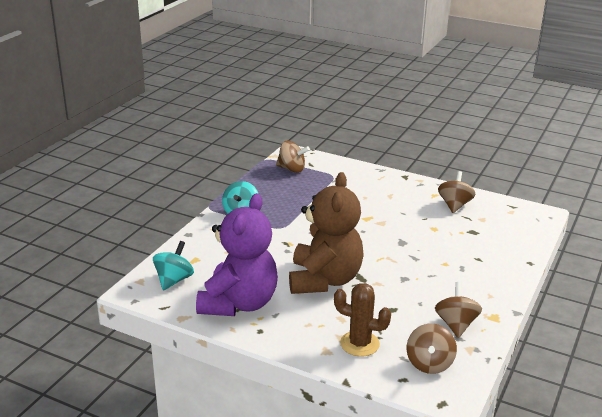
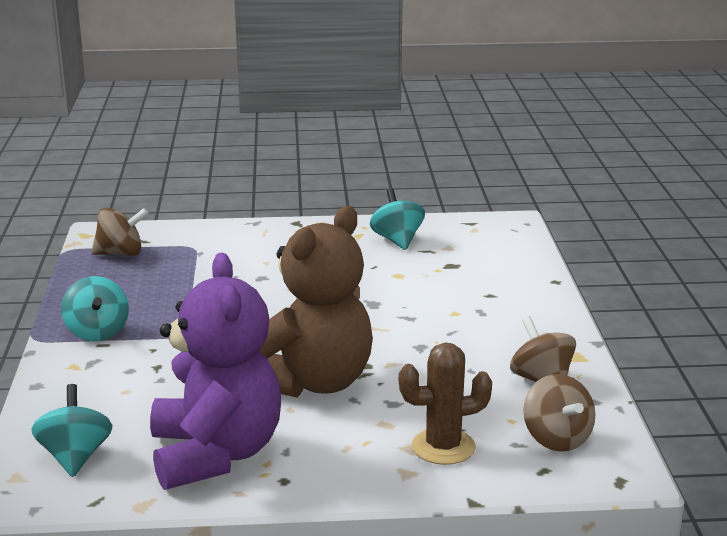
camera: 30 degrees left, 5 degrees down
brown teddy bear [289,172,364,294] -> brown teddy bear turned 60 degrees clockwise [259,206,373,398]
brown spinning top [438,171,475,213] -> turquoise spinning top [370,188,425,250]

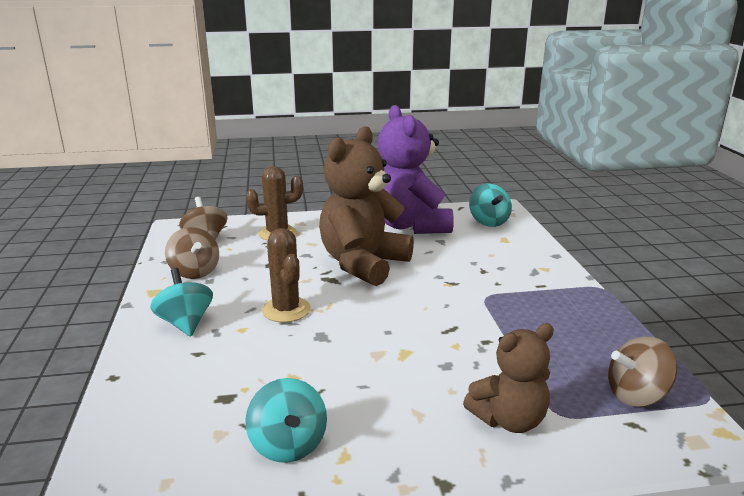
camera: 175 degrees right, 0 degrees up
turquoise spinning top [61,276,129,341] -> turquoise spinning top moved to [150,268,213,336]
none -> brown cactus [262,228,311,322]
none -> brown teddy bear [463,323,554,433]

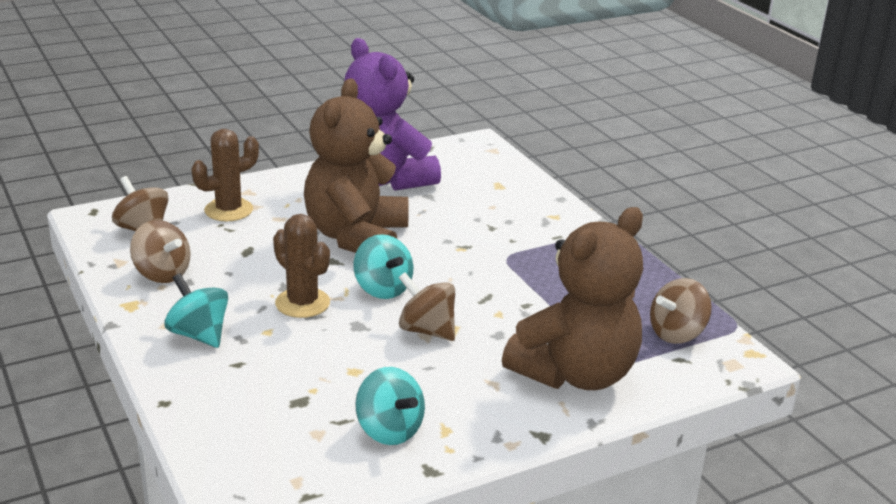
camera: 20 degrees left, 5 degrees up
brown teddy bear [463,323,554,433] -> brown teddy bear [502,207,643,390], size x1.73
turquoise spinning top [469,184,512,227] -> turquoise spinning top moved to [353,234,413,299]
none -> brown spinning top [399,272,455,341]

